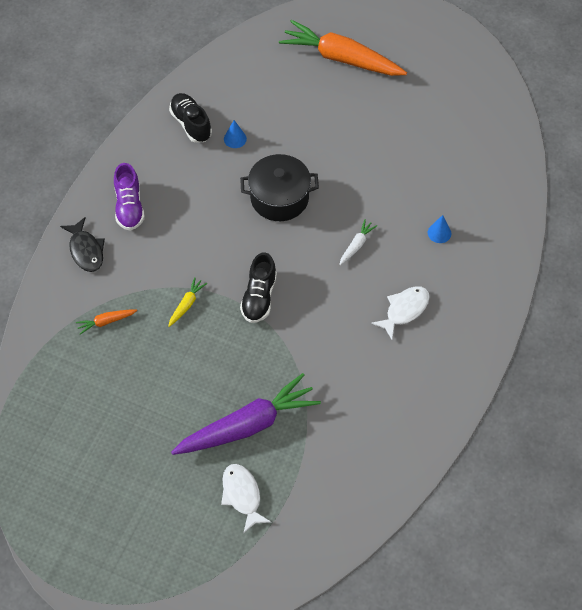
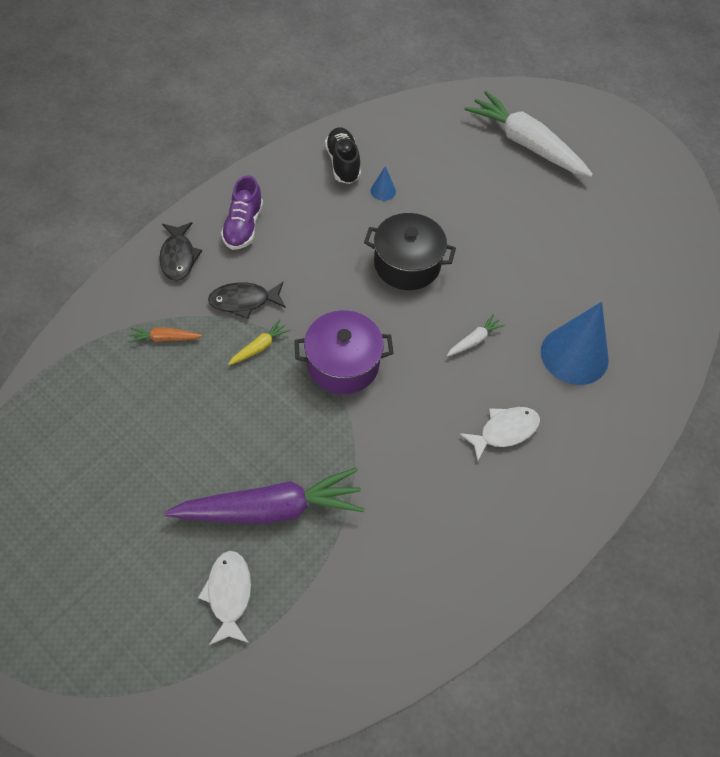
camera: 15 degrees right, 0 degrees up
black shoe [240,252,277,323] -> purple pot [294,310,393,394]
orange carrot [279,20,407,76] -> white carrot [464,91,593,177]
blue cone [428,215,451,243] -> blue cone [541,302,609,385], size x2.38
none -> black fish [208,282,286,319]

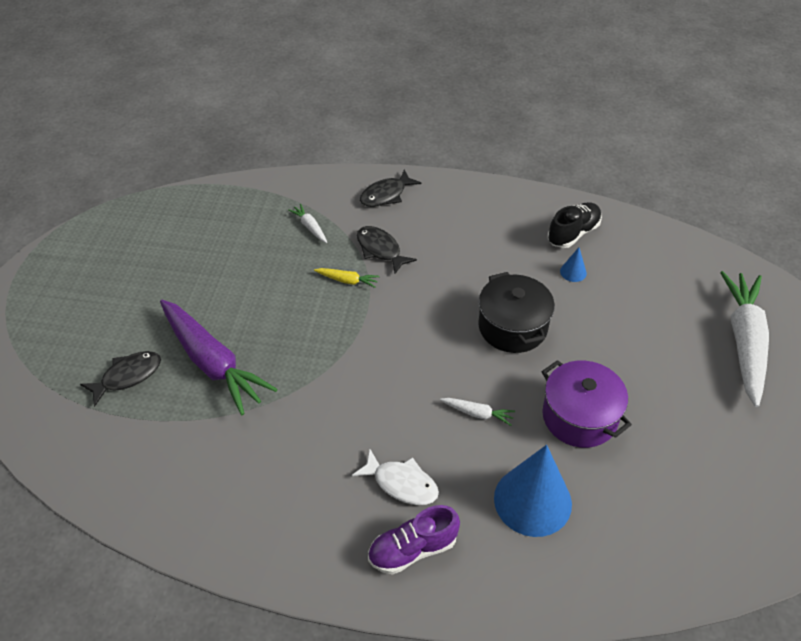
camera: 60 degrees right, 10 degrees down
orange carrot [129,327,202,343] -> white carrot [288,204,327,243]
white fish [198,551,251,645] -> black fish [80,351,161,407]
purple shoe [221,175,263,250] -> purple shoe moved to [368,505,460,575]
purple pot [294,310,393,394] -> purple pot moved to [541,360,632,448]

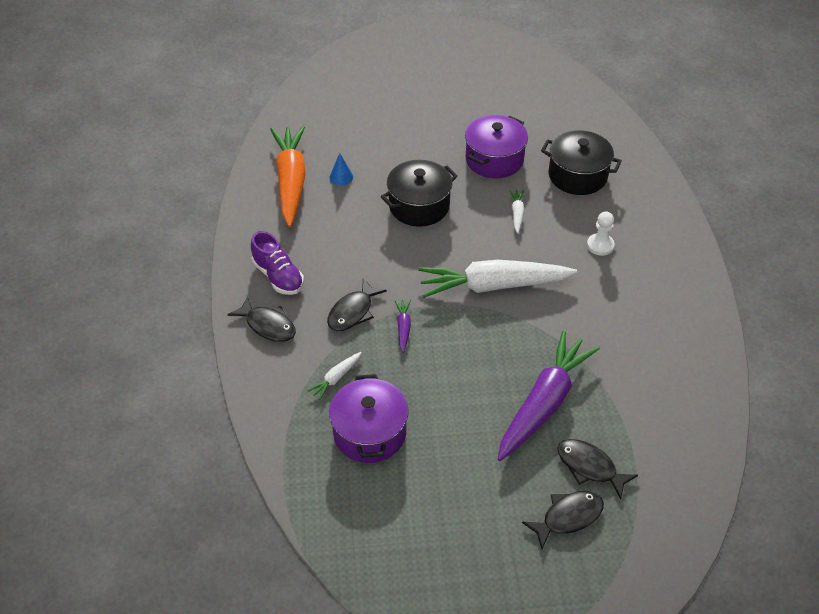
camera: 105 degrees left, 0 degrees up
yellow carrot [314,268,380,288] -> purple carrot [395,299,411,353]
white fish [352,449,439,505] -> white pawn [587,212,615,256]
purple shoe [368,505,460,575] -> purple shoe moved to [251,231,304,295]
blue cone [494,445,572,537] -> black pot [541,130,622,195]
black shoe [548,202,602,248] -> orange carrot [270,126,306,227]
white carrot [720,271,769,407] -> white carrot moved to [418,260,577,298]
none -> purple pot [329,374,408,463]
none -> black fish [522,491,604,549]

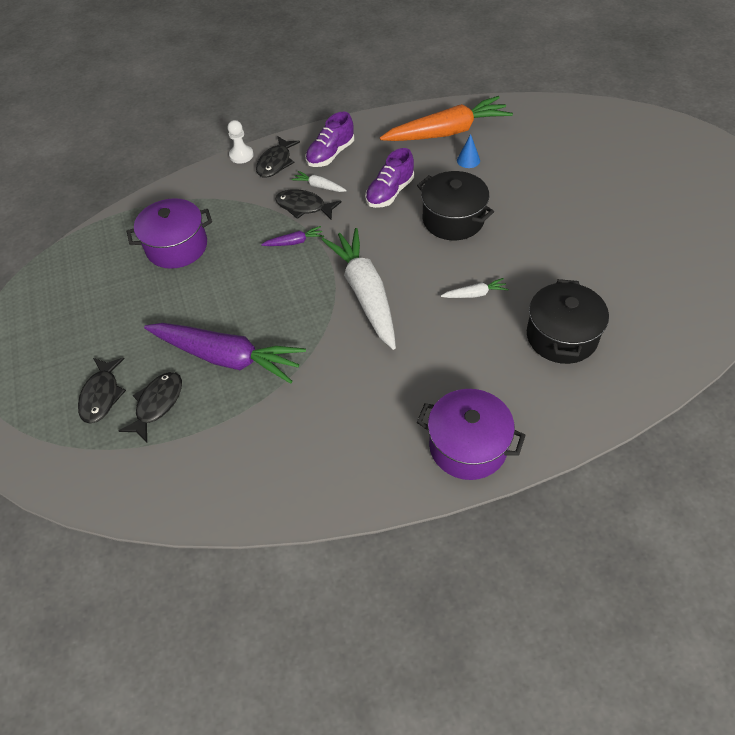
camera: 80 degrees right, 5 degrees up
white carrot [308,352,362,400] -> white carrot moved to [291,171,347,192]
purple pot [465,115,528,178] -> purple pot moved to [417,389,526,480]
black fish [522,491,604,549] -> black fish turned 45 degrees clockwise [78,358,126,424]
white pawn [587,212,615,256] -> white pawn moved to [228,120,254,164]
none -> purple shoe [365,148,414,208]

